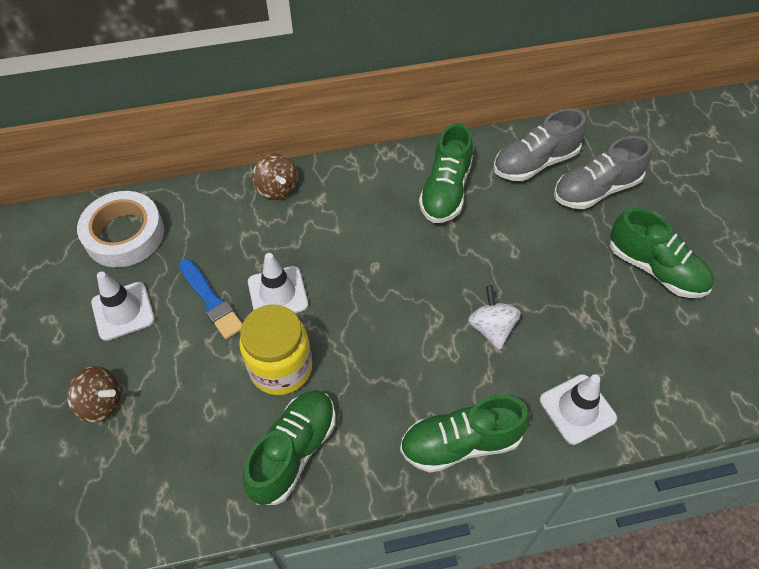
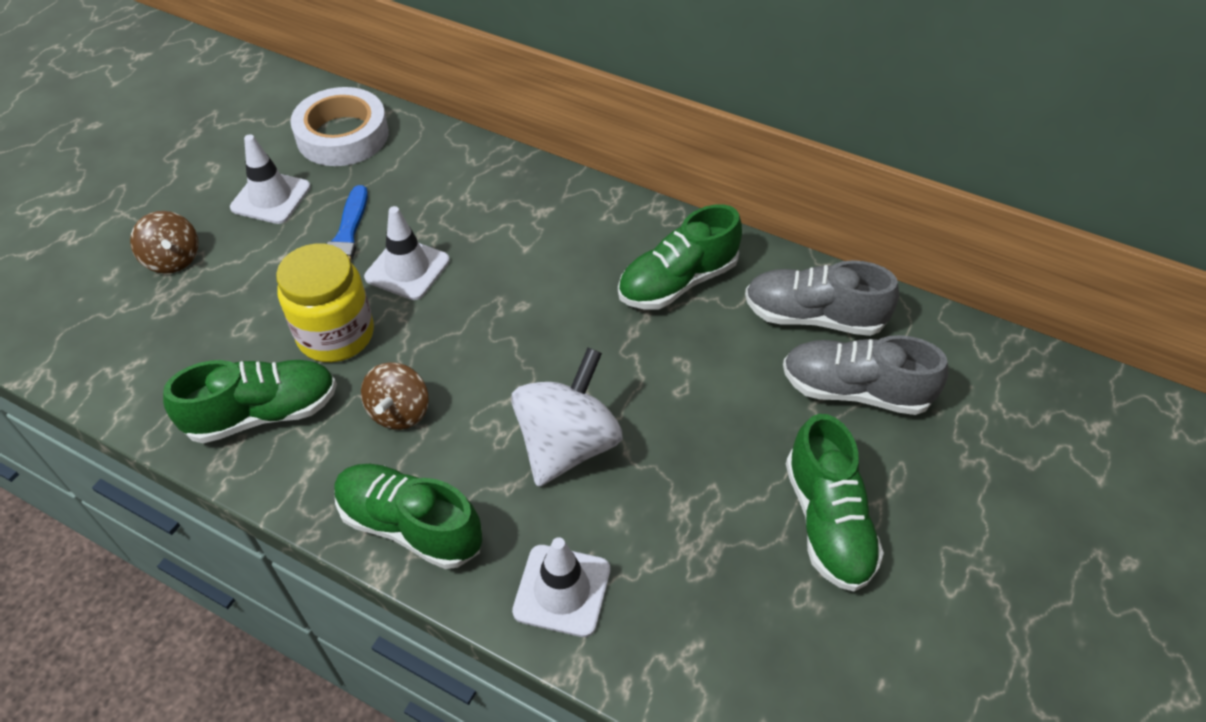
camera: 40 degrees right, 5 degrees down
brown spinning top [252,154,297,200] -> brown spinning top moved to [361,362,429,430]
white spinning top [468,285,521,350] -> white spinning top [511,348,622,487], size x1.63

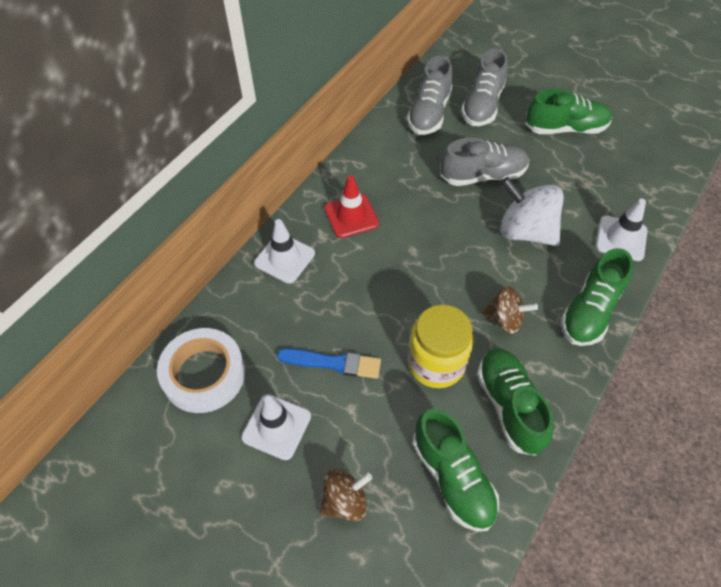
camera: 85 degrees left, 5 degrees up
white traffic cone [364,206,450,300] -> white traffic cone moved to [254,219,315,284]
green shoe [618,204,742,310] -> green shoe moved to [413,408,499,532]
none -> red traffic cone [325,175,379,238]
none -> grey shoe [441,138,529,186]

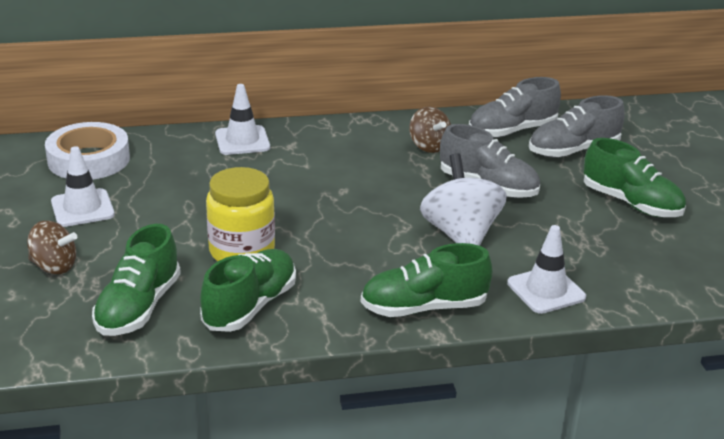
camera: 45 degrees right, 25 degrees down
blue brush [277,348,381,379] -> none
red traffic cone [325,175,379,238] -> none
brown spinning top [482,286,538,334] -> brown spinning top moved to [409,106,451,153]

